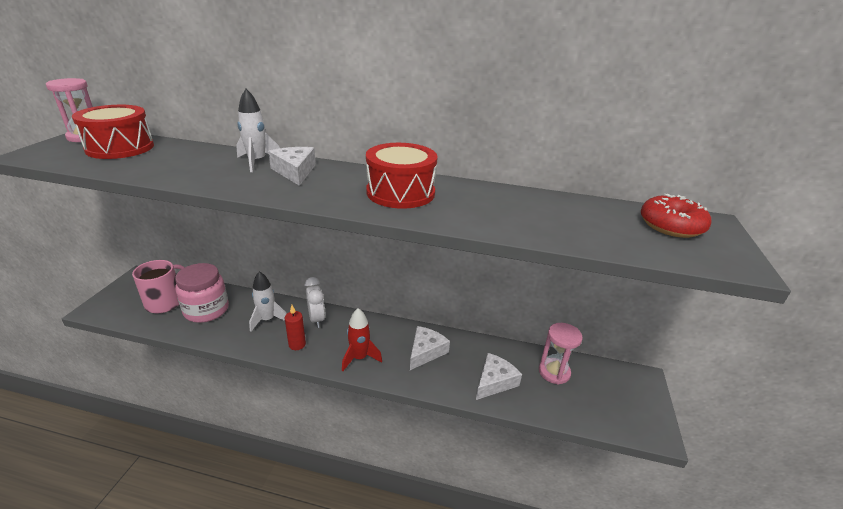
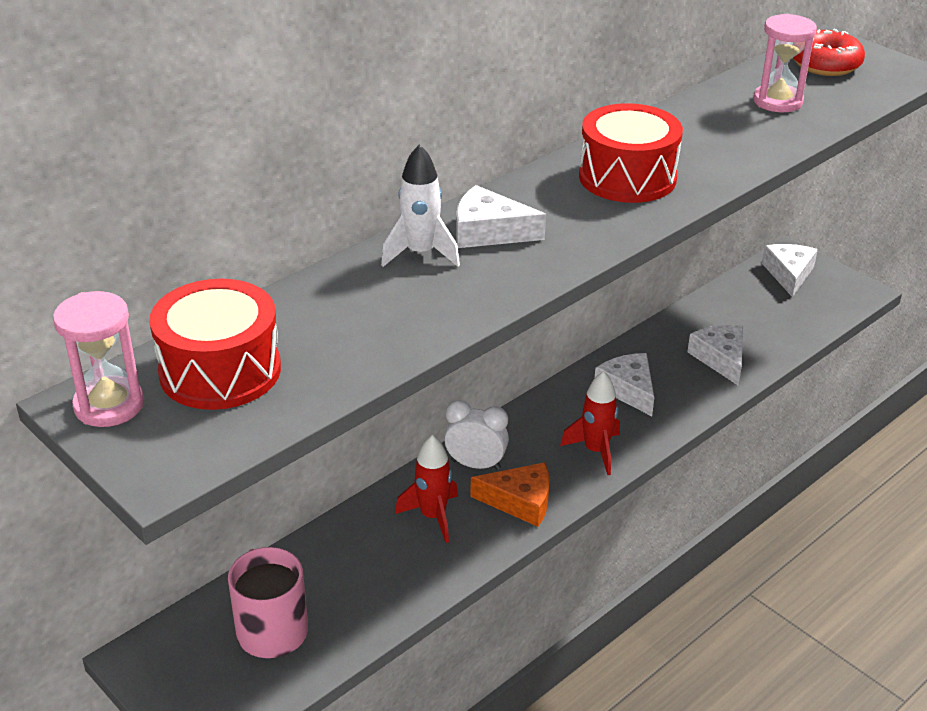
camera: 55 degrees left, 5 degrees up
pink jar [175,263,229,323] -> none
white rocket [249,271,287,332] -> red rocket [395,435,458,543]
red candle [285,305,306,350] -> orange cheese [470,462,550,527]
pink hourglass [539,323,583,385] -> pink hourglass moved to [754,14,817,112]
none -> white cheese [762,244,818,297]

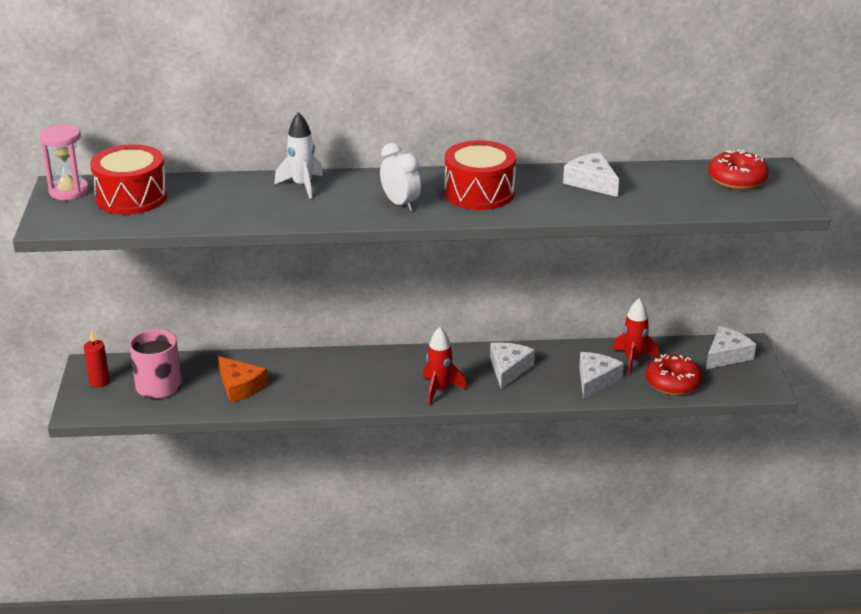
camera: 40 degrees right, 5 degrees down
red rocket [395,435,458,543] -> red rocket moved to [613,298,658,375]
white clock [444,400,509,470] -> white clock moved to [380,143,421,211]
white cheese [456,185,546,248] -> white cheese moved to [563,152,619,197]
orange cheese [470,462,550,527] -> orange cheese moved to [218,356,268,403]
pink hourglass [754,14,817,112] -> none
none -> red candle [84,330,110,387]
none -> red donut [646,354,702,395]

